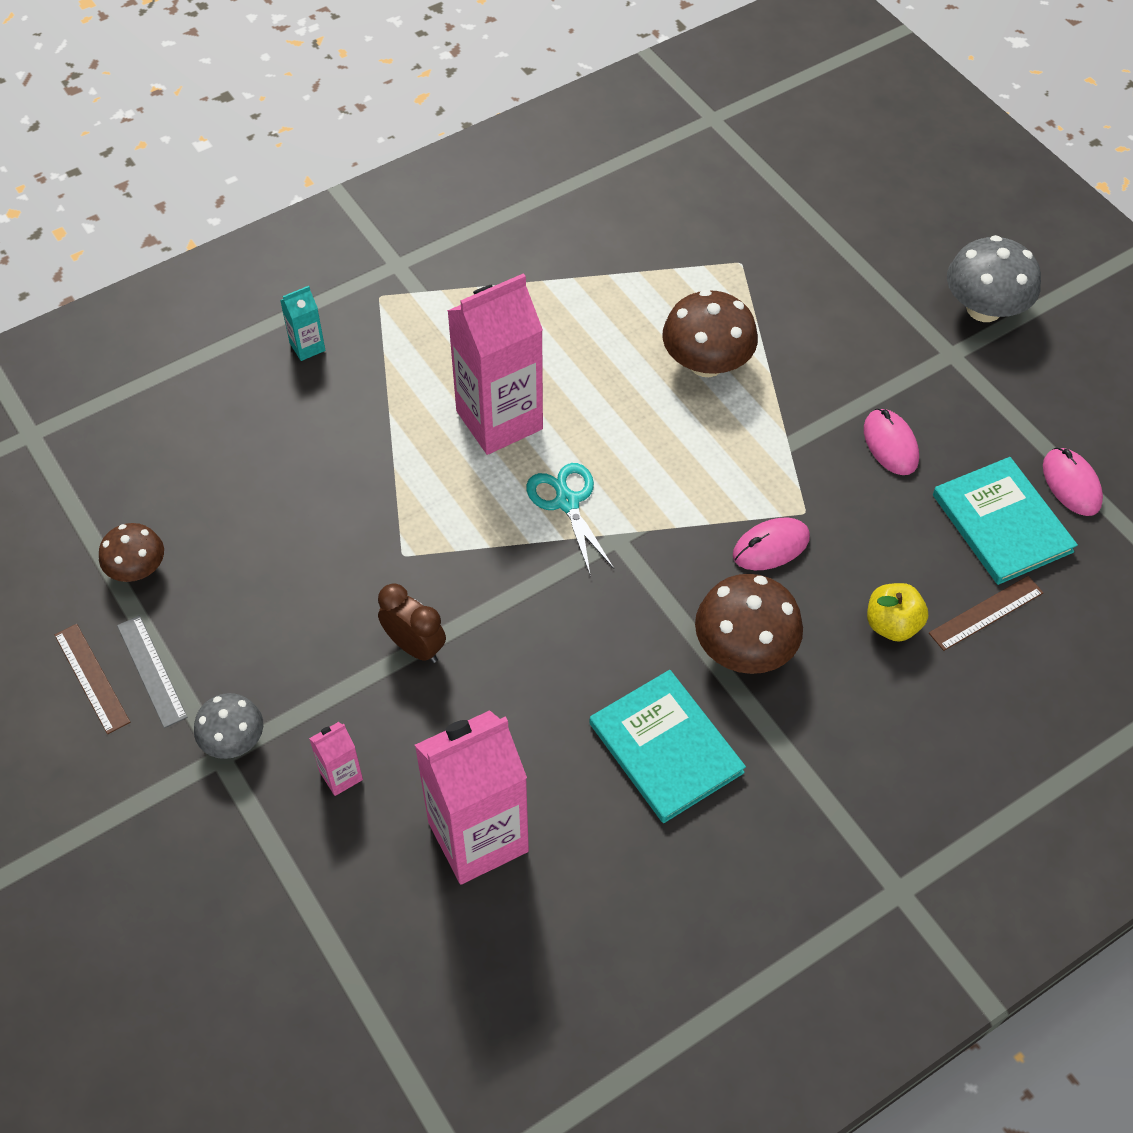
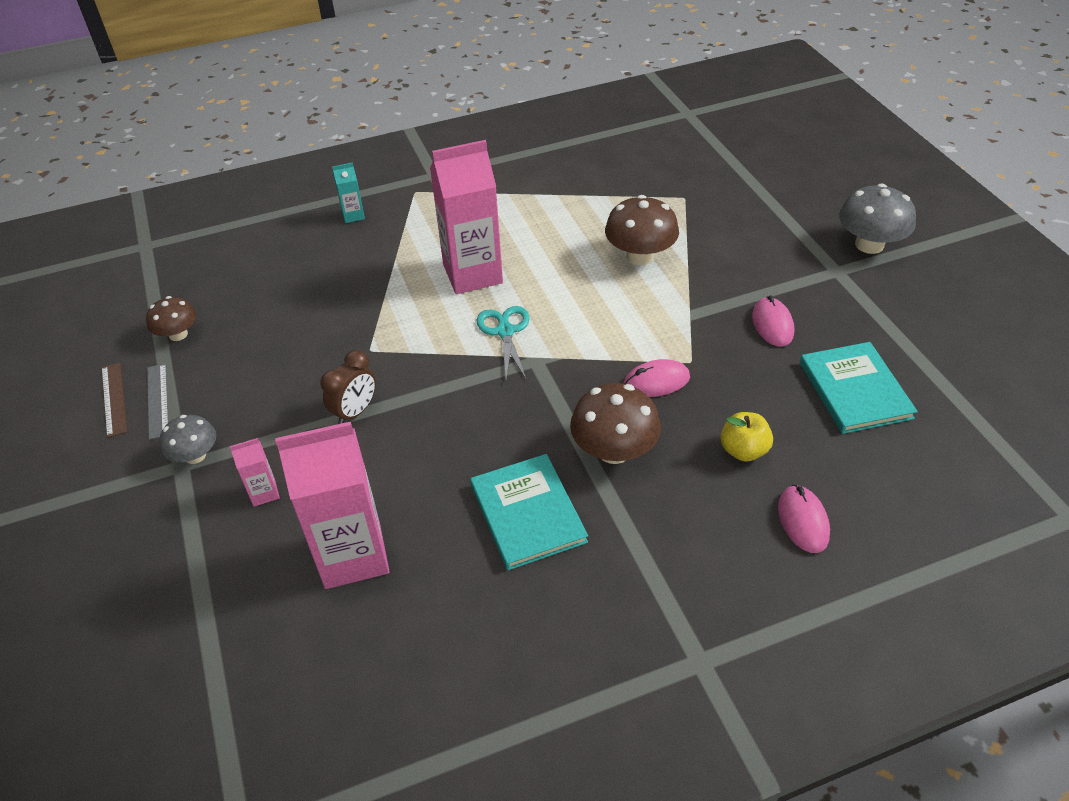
camera: 15 degrees right, 10 degrees down
brown clock [378,583,446,663] -> brown clock turned 75 degrees clockwise [321,350,376,424]
brown ruler [929,576,1044,651] -> none
pink mouse [1043,448,1103,516] -> pink mouse moved to [778,485,830,553]

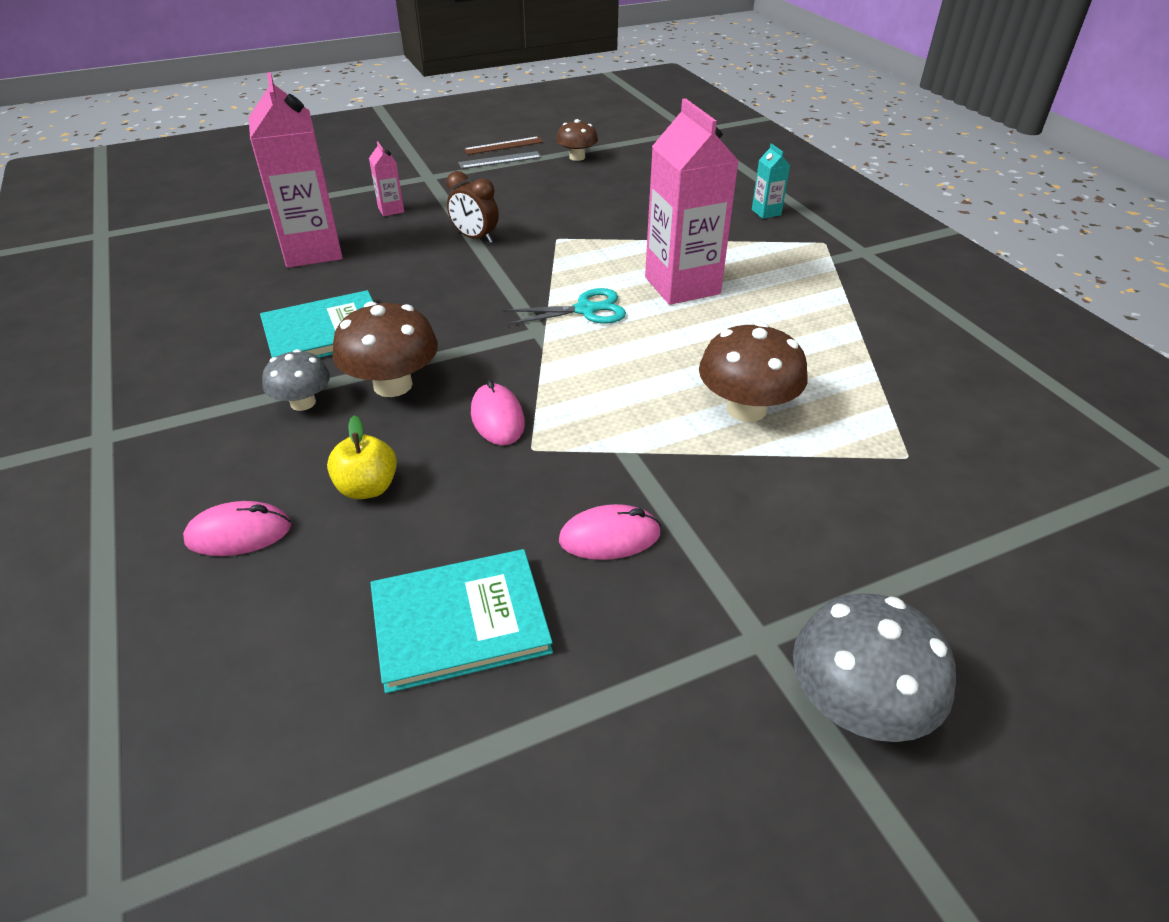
camera: 85 degrees right, 5 degrees down
grey mushroom [159,415,216,464] -> grey mushroom moved to [262,349,330,411]

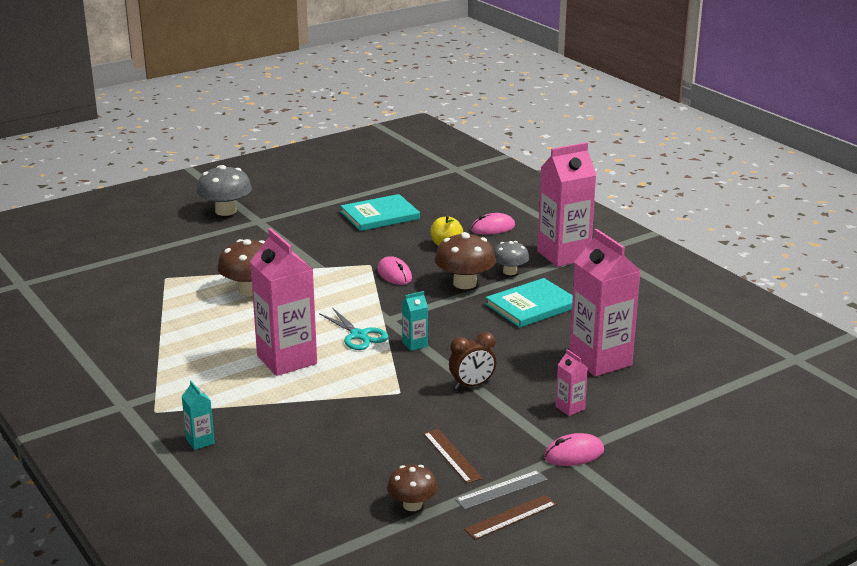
camera: 170 degrees right, 15 degrees down
brown clock [446,171,499,243] -> brown clock turned 135 degrees clockwise [449,332,496,390]
turquoise scissors [503,288,626,325] -> turquoise scissors turned 105 degrees counterclockwise [319,308,388,350]
pink mouse [559,504,661,560] -> pink mouse moved to [544,433,604,466]
none -> turquoise carton [402,291,428,351]
none -> brown ruler [423,429,483,484]
none -> pink carton [537,142,596,267]

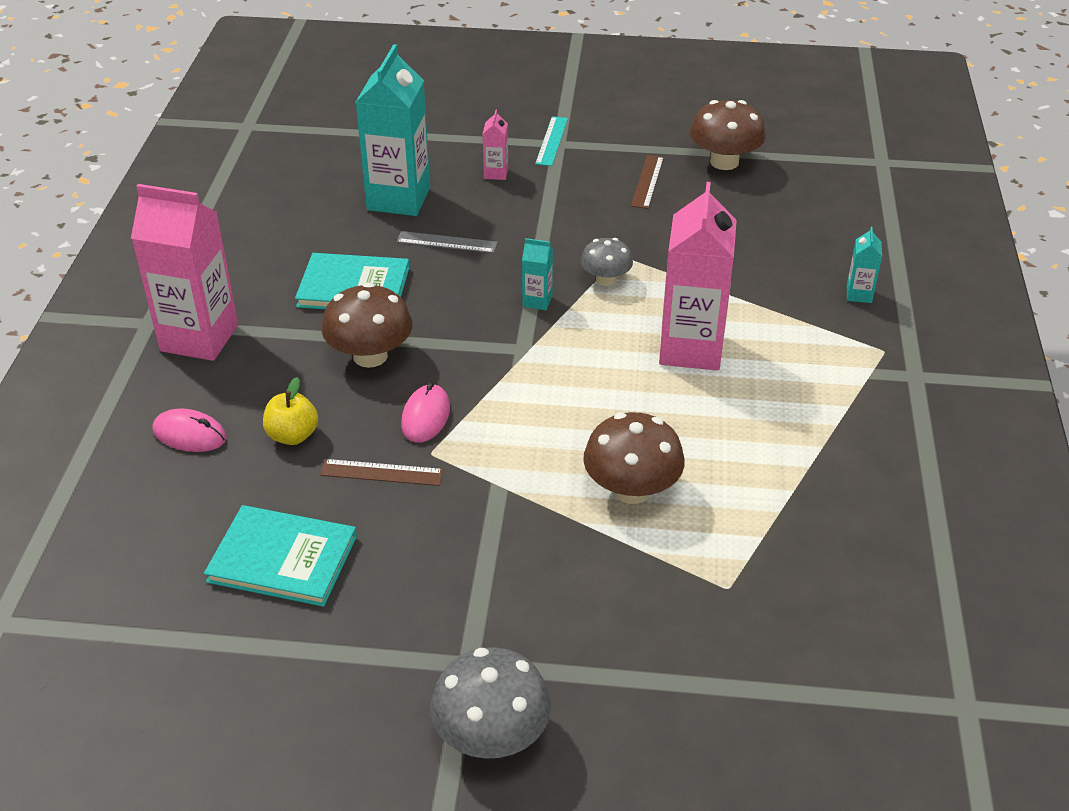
camera: 140 degrees left, 15 degrees up
turquoise scissors [319,308,388,350] -> none
brown mushroom [387,465,438,511] -> brown mushroom [690,100,766,170], size x1.61
brown clock [449,332,496,390] -> none
grey ruler [455,470,548,510] -> grey ruler moved to [396,231,498,253]
brown ruler [464,495,557,540] -> brown ruler moved to [320,459,444,486]
grey mushroom [494,241,529,275] -> grey mushroom moved to [581,238,633,286]
pink mouse [544,433,604,466] -> turquoise ruler [535,116,568,166]
pink carton [570,229,640,377] -> turquoise carton [356,44,430,216]

